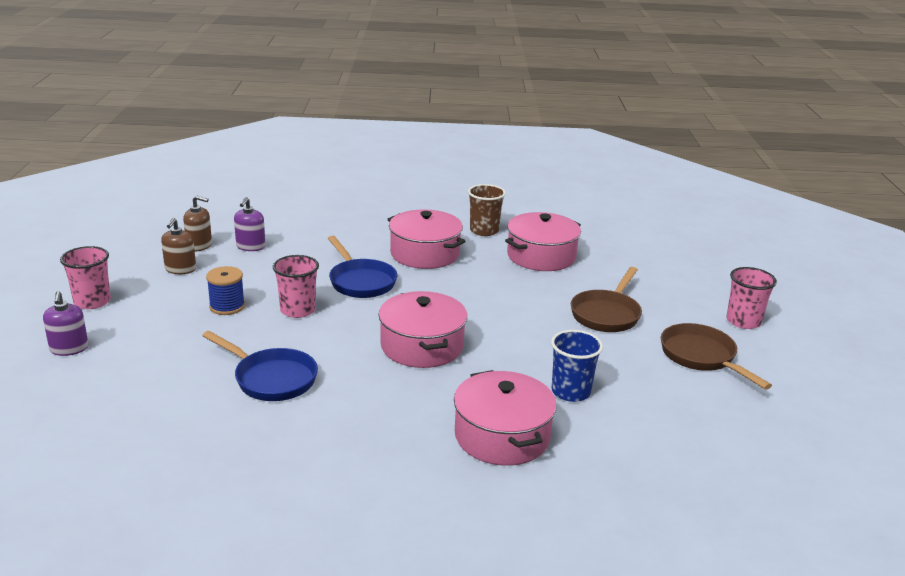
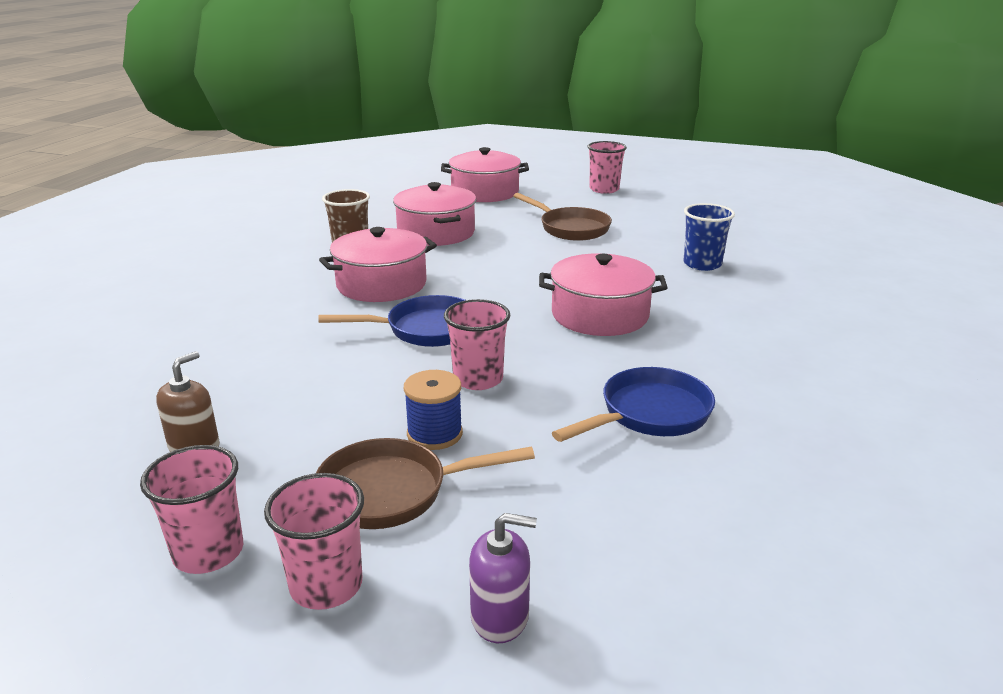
camera: 70 degrees left, 0 degrees up
brown soap dispenser [161,218,196,274] -> none
purple soap dispenser [234,197,266,251] -> none
pink pot [454,370,557,466] -> pink pot moved to [441,147,529,202]
brown pan [661,323,772,390] -> brown pan moved to [316,438,535,529]
none -> pink cup [140,445,243,574]

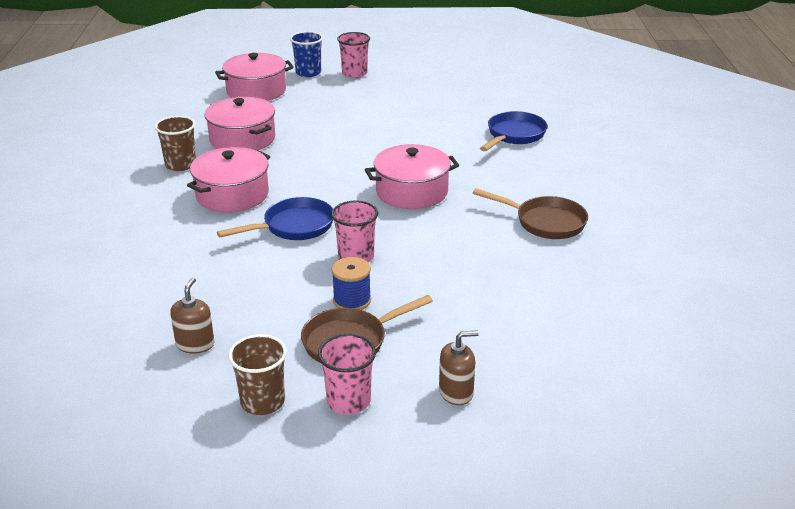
camera: 20 degrees left, 5 degrees up
pink cup [140,445,243,574] -> brown cup [228,334,287,415]
purple soap dispenser [469,513,537,643] -> brown soap dispenser [439,331,479,405]
brown pan [514,193,612,241] -> brown pan moved to [473,188,588,239]
blue pan [552,367,715,442] -> blue pan moved to [480,111,547,151]
blue cup [684,203,735,271] -> blue cup moved to [290,31,323,77]

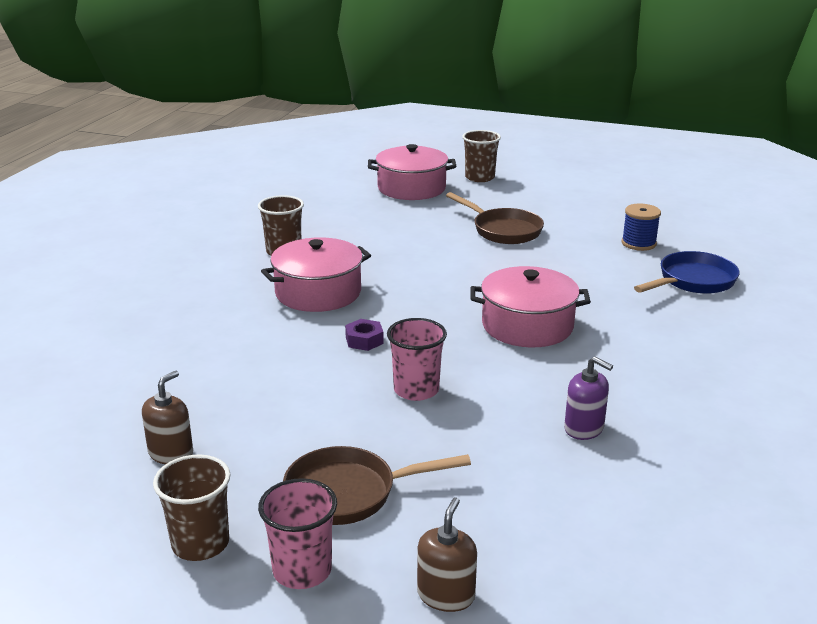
camera: 20 degrees right, 5 degrees down
pink pot [204,97,275,150] -> none
blue pan [217,197,333,240] -> purple nut [345,319,384,351]
blue cup [290,31,323,77] -> brown cup [462,130,501,182]
blue spool [332,257,371,310] -> blue spool moved to [622,204,661,251]
pink cup [337,32,370,78] -> none
brown soap dispenser [439,331,479,405] -> brown soap dispenser turned 75 degrees counterclockwise [417,497,477,612]
brown pan [473,188,588,239] -> brown pan moved to [446,192,544,244]
none -> purple soap dispenser [564,356,613,440]

